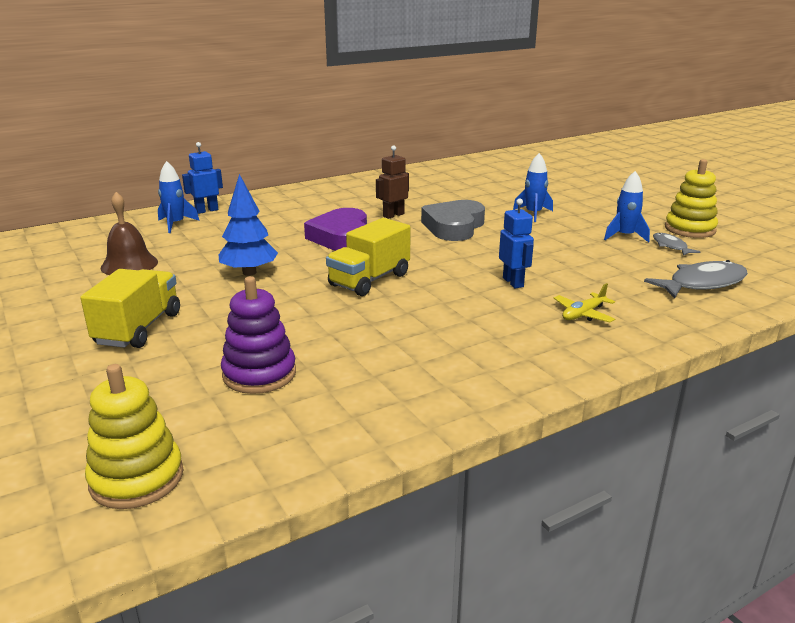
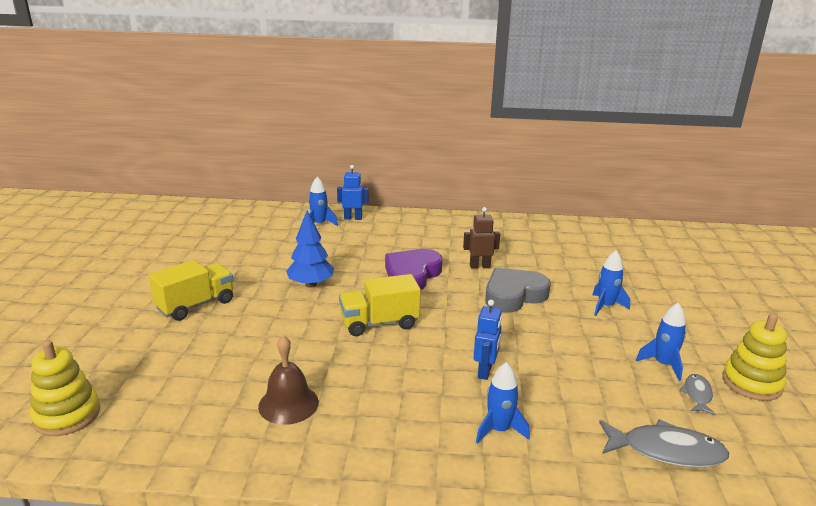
camera: 35 degrees right, 0 degrees up
brown bell [101,192,158,275] -> brown bell moved to [258,336,319,425]
purple stacking toy [221,276,296,394] -> none
yellow plane [554,283,615,323] -> blue rocket [476,362,530,444]

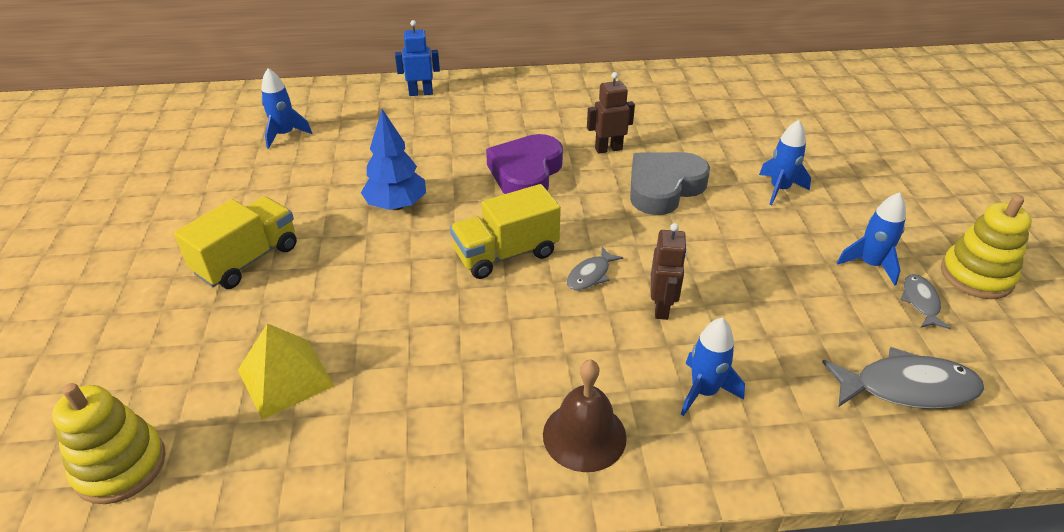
camera: 10 degrees left, 15 degrees up
brown bell [258,336,319,425] -> brown bell moved to [543,360,627,472]
blue rocket [308,177,338,226] -> blue rocket moved to [261,68,312,149]
blue robot [474,300,502,380] -> brown robot [651,223,687,320]
none -> yellow pyramid [238,323,335,420]
none -> grey fish [566,247,623,291]

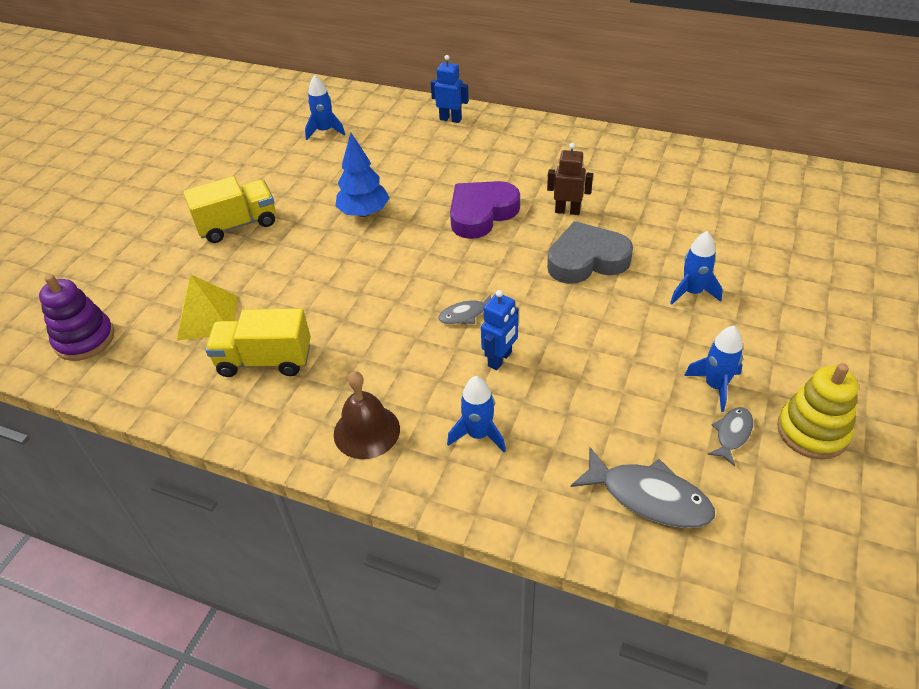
camera: 30 degrees right, 5 degrees up
yellow stacking toy [52,383,166,504] -> purple stacking toy [39,274,114,361]
yellow truck [450,184,561,279] -> yellow truck moved to [205,308,311,377]
brown robot [651,223,687,320] -> blue robot [481,290,519,370]

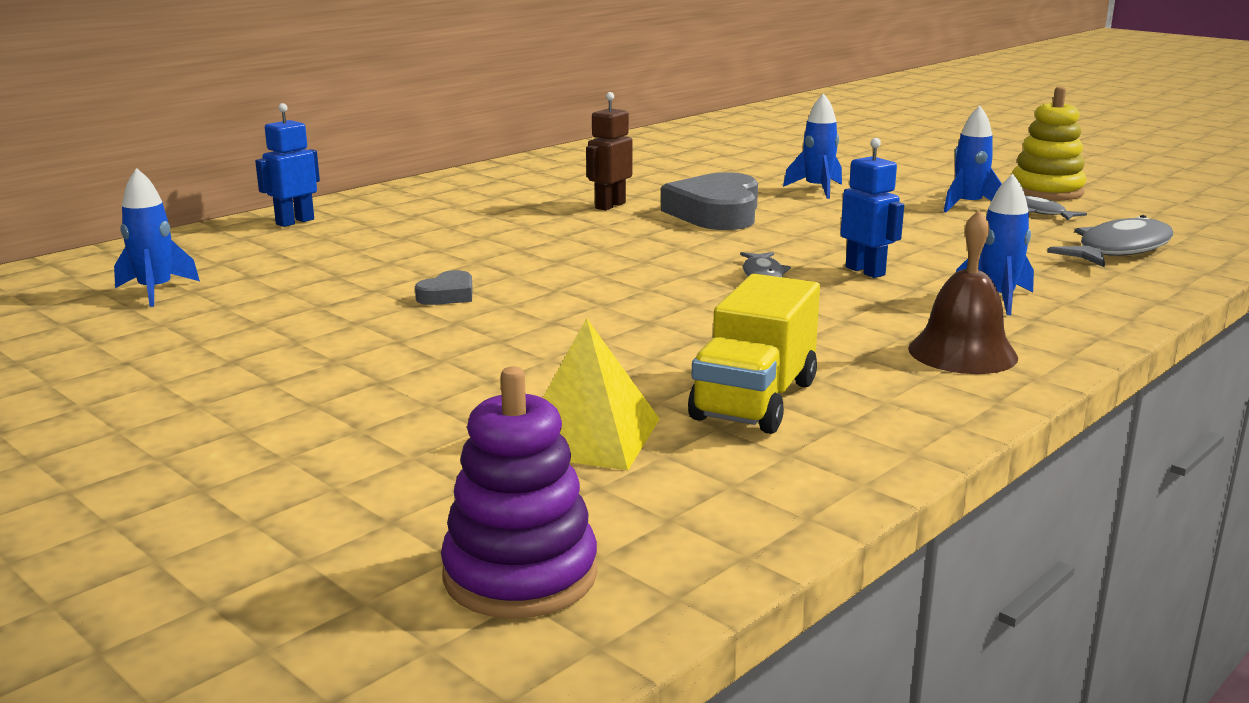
camera: 70 degrees left, 25 degrees down
yellow truck [183,176,276,243] -> none
blue tree [335,133,390,217] -> grey heart [415,270,473,305]
purple heart [450,181,520,239] -> none

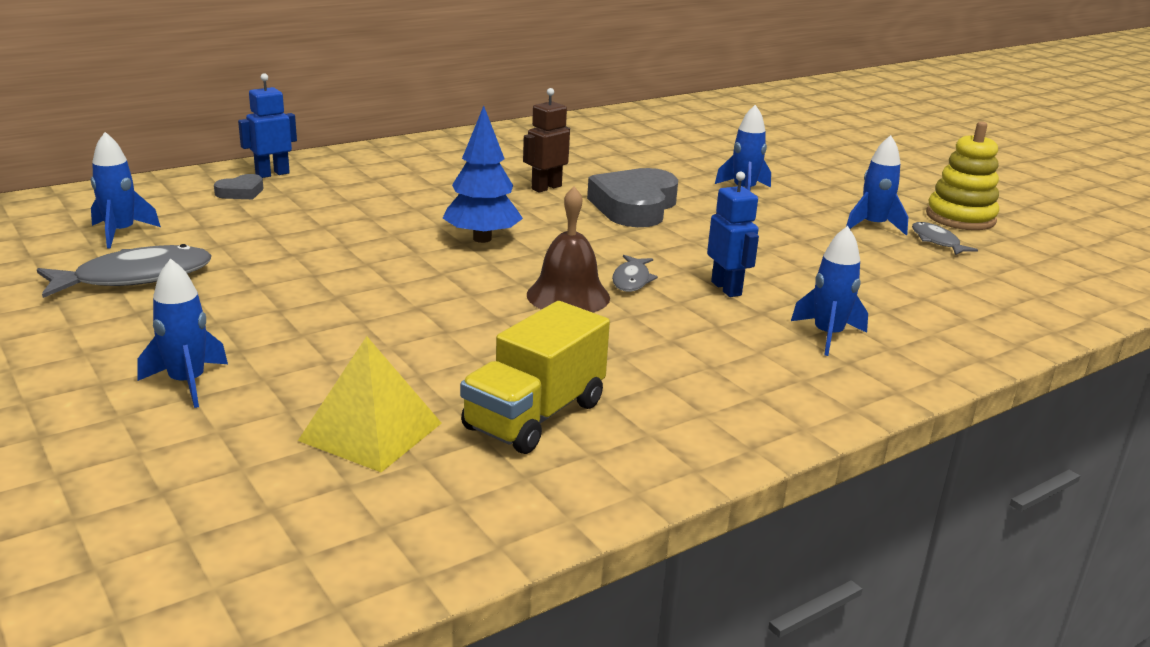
camera: 10 degrees right, 5 degrees up
grey heart [415,270,473,305] -> grey heart moved to [214,174,263,199]
purple stacking toy [441,366,597,619] -> none
brown bell [908,210,1018,374] -> brown bell moved to [527,187,610,312]
grey fish [1047,215,1173,267] -> grey fish moved to [37,244,212,298]
none -> blue rocket [137,259,228,408]
none -> blue tree [443,106,523,243]

